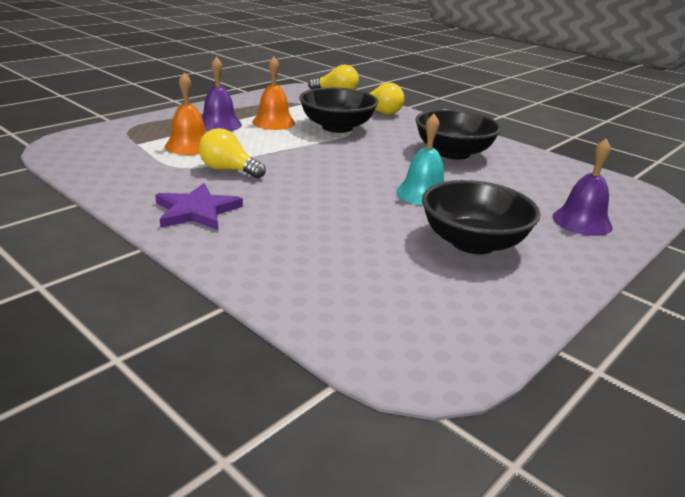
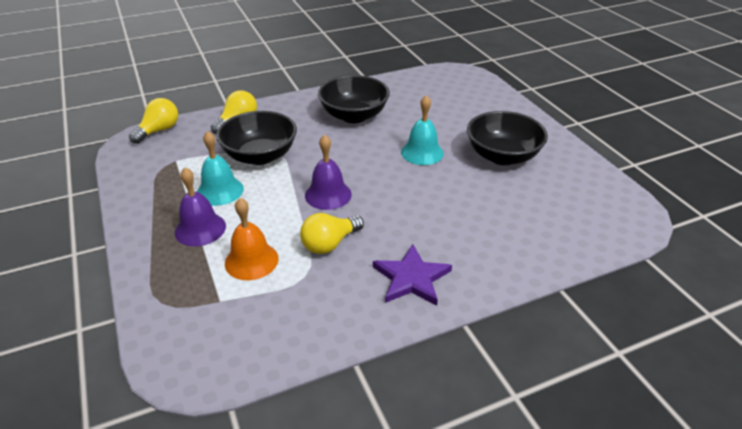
camera: 65 degrees left, 10 degrees up
orange bell [252,57,295,130] -> turquoise bell [197,131,244,206]
purple bell [552,139,613,236] -> purple bell moved to [305,135,352,210]

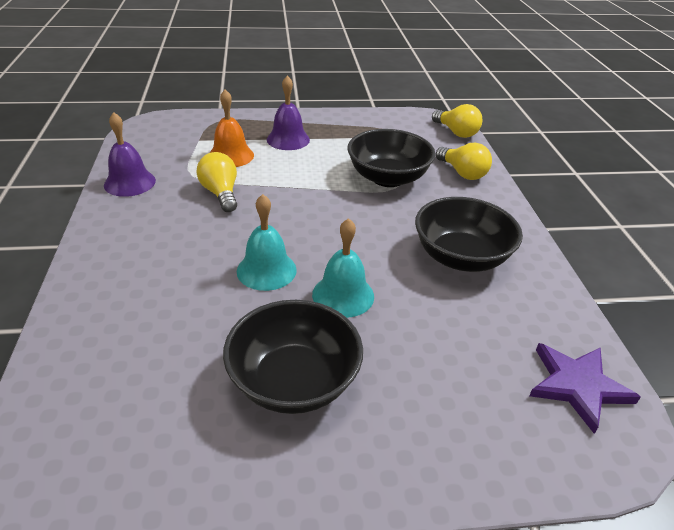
camera: 105 degrees right, 0 degrees up
turquoise bell [197,131,244,206] -> turquoise bell moved to [237,194,297,291]
purple bell [305,135,352,210] -> purple bell moved to [104,112,156,197]
purple star [373,244,452,305] -> purple star moved to [529,343,641,434]

